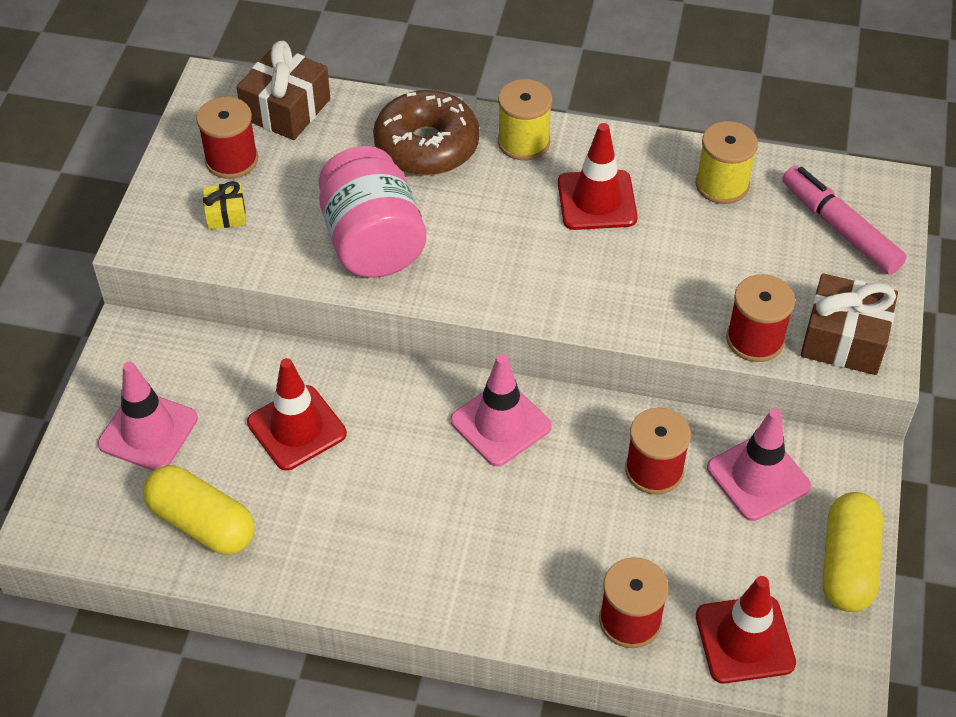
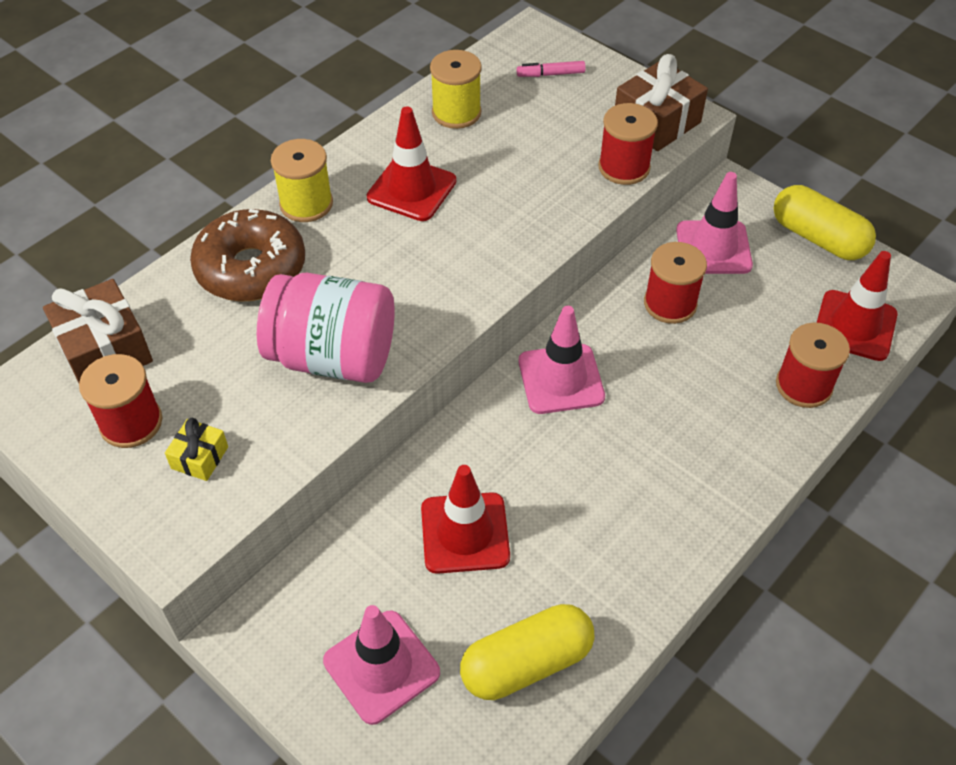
camera: 60 degrees left, 0 degrees up
pink marker [782,166,907,274] -> pink marker [517,61,586,77], size x0.51

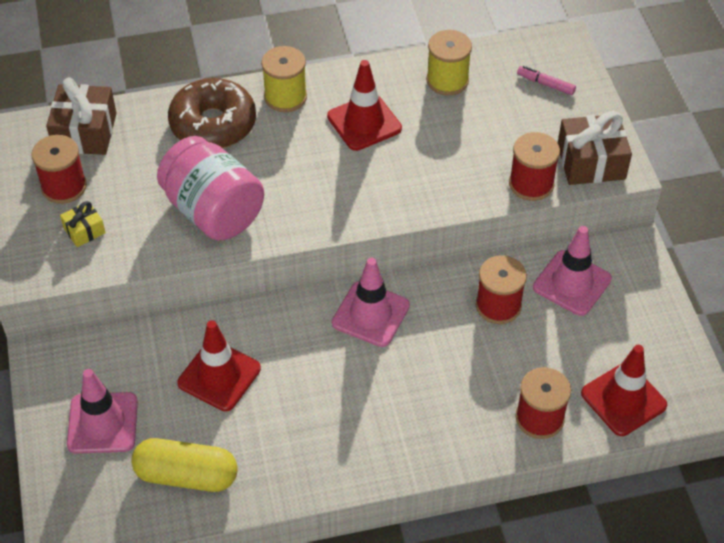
camera: 35 degrees right, 0 degrees up
yellow capsule [773,185,876,260] -> none

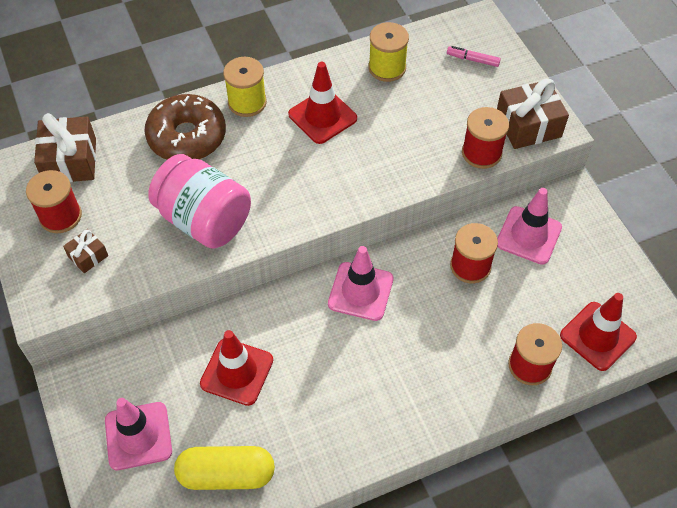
camera: 10 degrees left, 5 degrees up
yellow gift [60,201,106,247] -> brown gift [63,229,108,273]

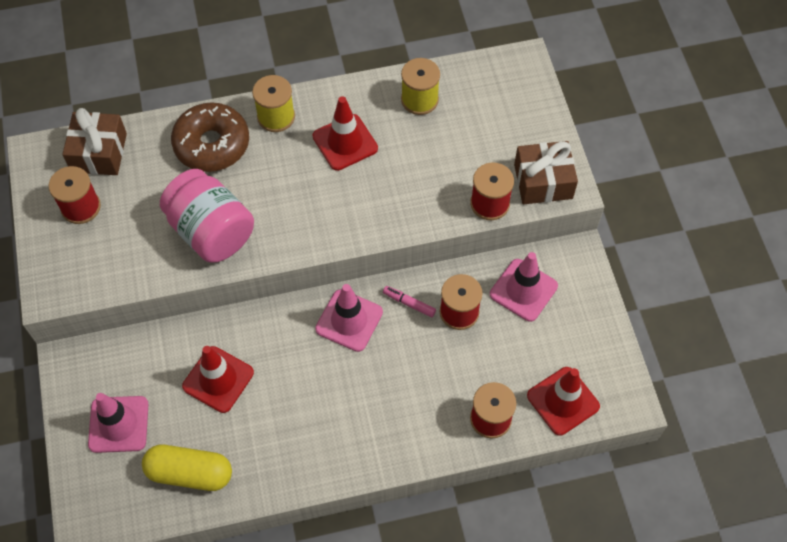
camera: 10 degrees right, 5 degrees up
brown gift [63,229,108,273] -> none
pink marker [447,46,501,67] -> pink marker moved to [383,286,436,317]

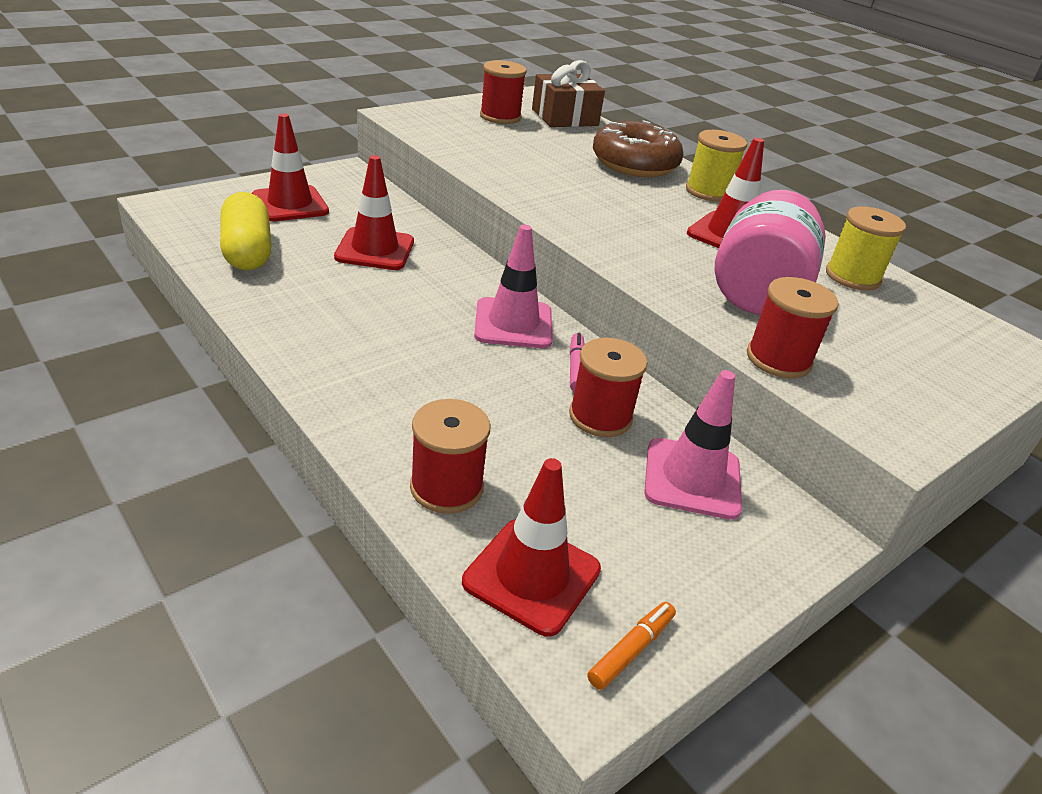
camera: 60 degrees right, 25 degrees down
pink traffic cone [88,393,149,453] -> red traffic cone [252,113,329,222]
pink jar [160,169,254,263] -> pink jar moved to [715,190,826,315]
brown gift [514,141,578,204] -> none
none -> orange marker [587,602,676,690]

